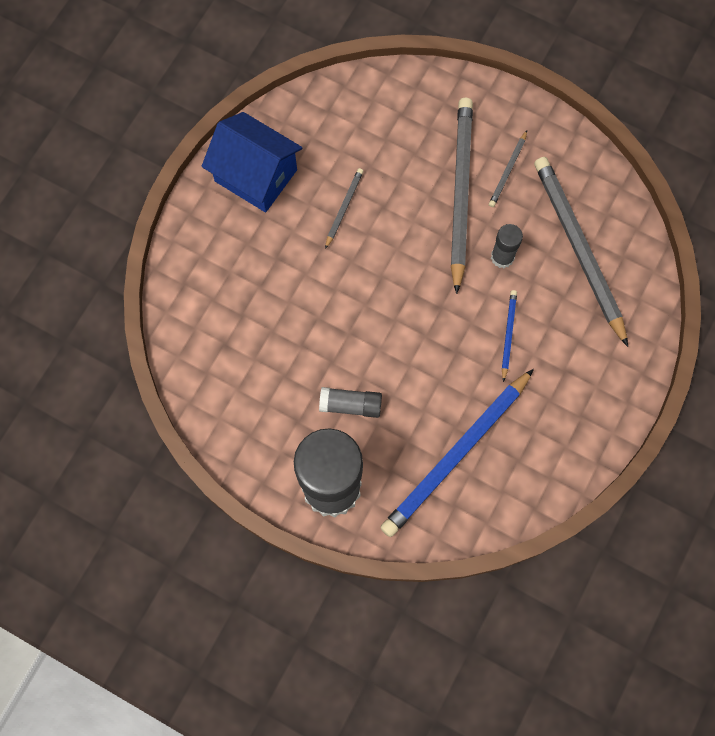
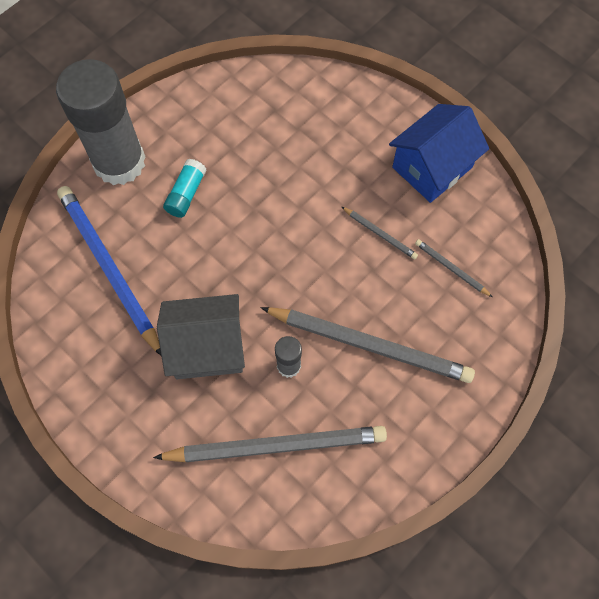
camera: 105 degrees right, 5 degrees down
grey glue stick [319,387,382,418] -> turquoise glue stick [163,159,207,218]
grey pencil [489,130,527,207] -> grey pencil moved to [415,239,492,297]
blue pencil [502,290,517,382] -> grey house [157,294,245,379]

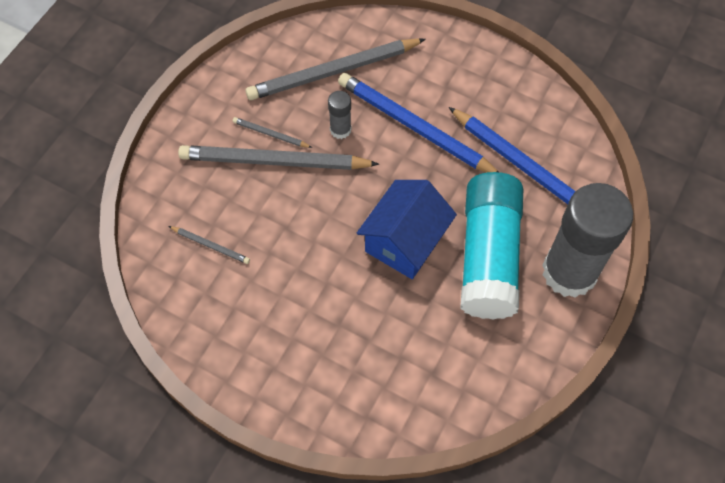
camera: 165 degrees right, 5 degrees down
grey house [157,294,245,379] -> blue pencil [338,73,499,173]
turquoise glue stick [163,159,207,218] -> turquoise glue stick [460,172,523,320], size x2.37
grey pencil [342,207,418,259] -> grey pencil moved to [233,117,312,148]
blue house [389,104,489,203] -> blue house moved to [357,180,457,279]

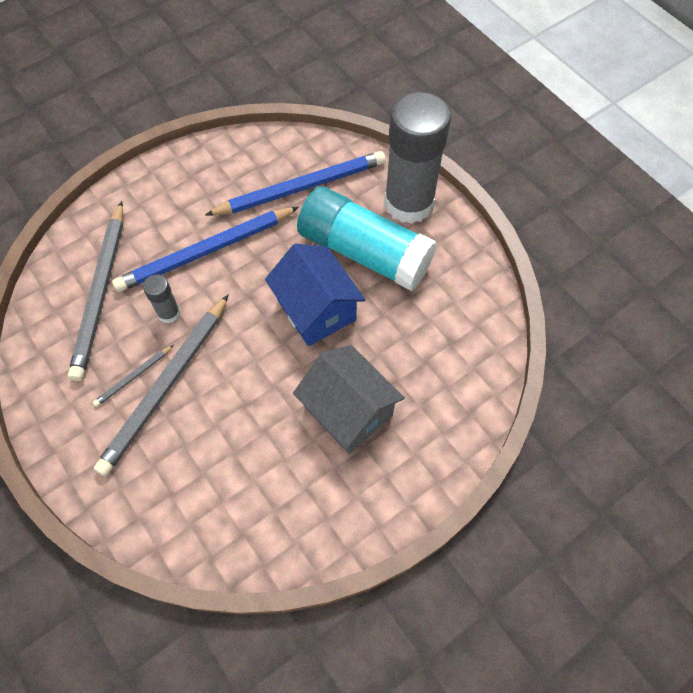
camera: 65 degrees left, 0 degrees up
grey pencil [169,226,250,264] -> none
none -> grey house [293,345,405,454]

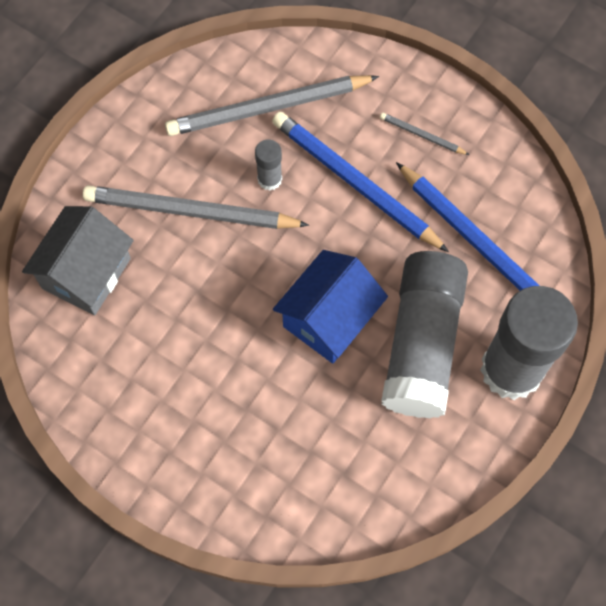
camera: 70 degrees right, 5 degrees up
grey pencil [92,345,174,407] -> grey pencil moved to [380,113,469,155]
grey house [293,345,405,454] -> grey house moved to [22,206,134,315]
turquoise glue stick [297,187,437,291] -> grey glue stick [381,251,468,418]

